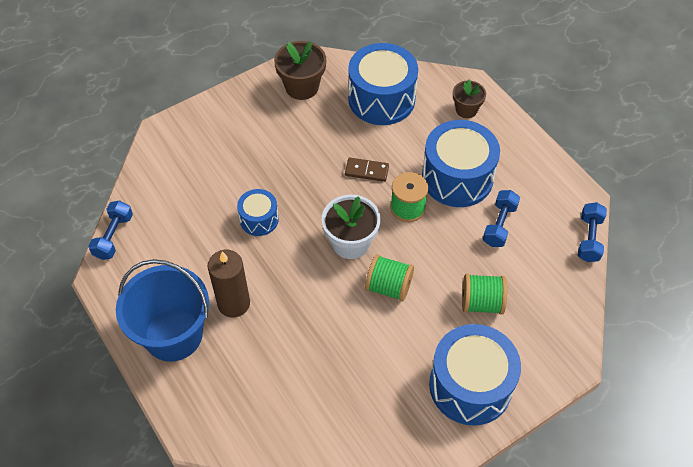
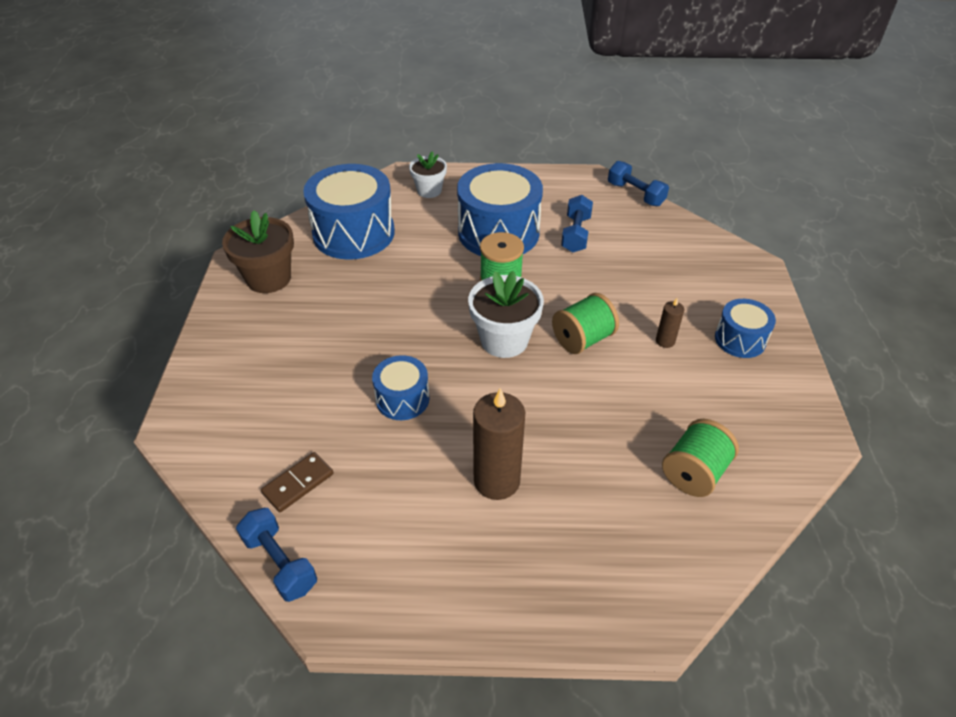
camera: 55 degrees left, 10 degrees down
blue bucket [116,259,209,362] -> none
brown domino [345,158,389,182] -> brown domino moved to [261,452,334,512]
blue drum [429,324,521,426] -> blue drum [715,299,776,358], size x0.53
brown flower pot [453,79,486,118] -> white flower pot [409,151,447,198]
green spool [462,274,507,315] -> green spool moved to [662,419,739,497]
blue dumbbell [483,190,520,247] -> blue dumbbell turned 45 degrees clockwise [561,195,593,252]
none -> brown candle [656,298,684,348]

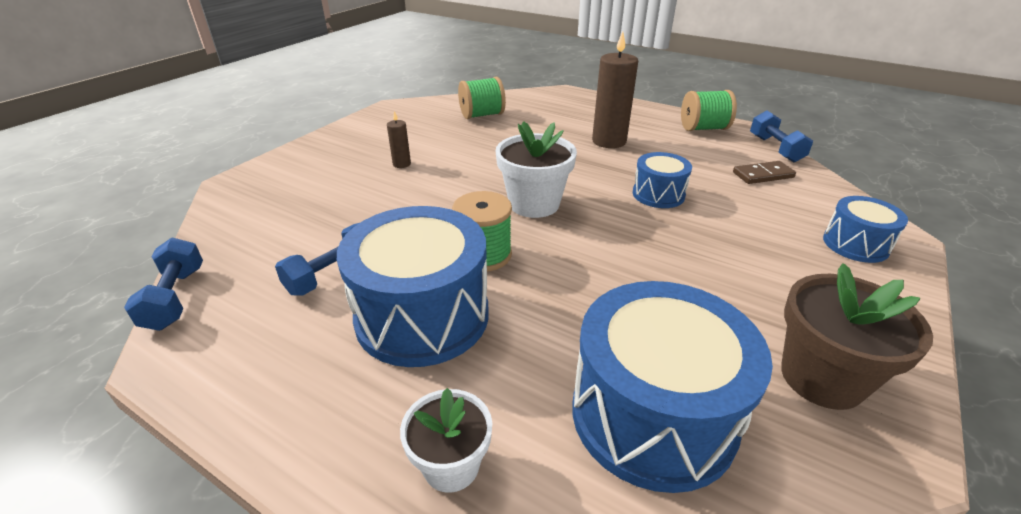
camera: 150 degrees left, 10 degrees down
green spool [552,293,619,354] -> green spool moved to [681,90,737,131]
blue drum [715,299,776,358] -> blue drum moved to [823,196,908,263]

